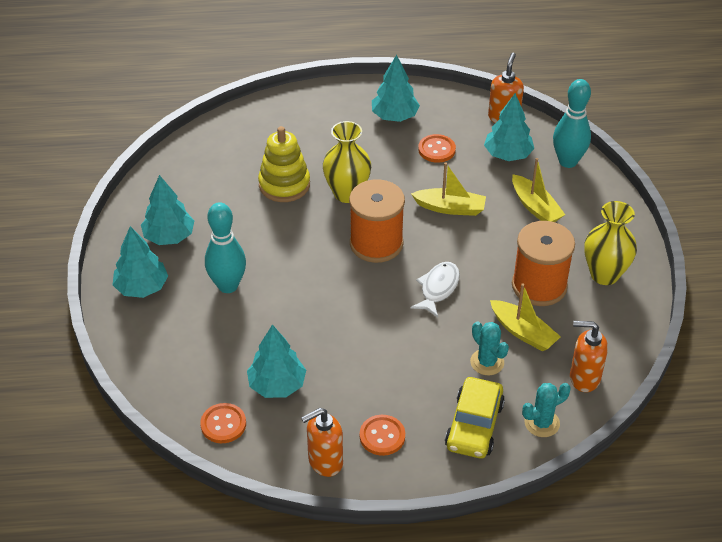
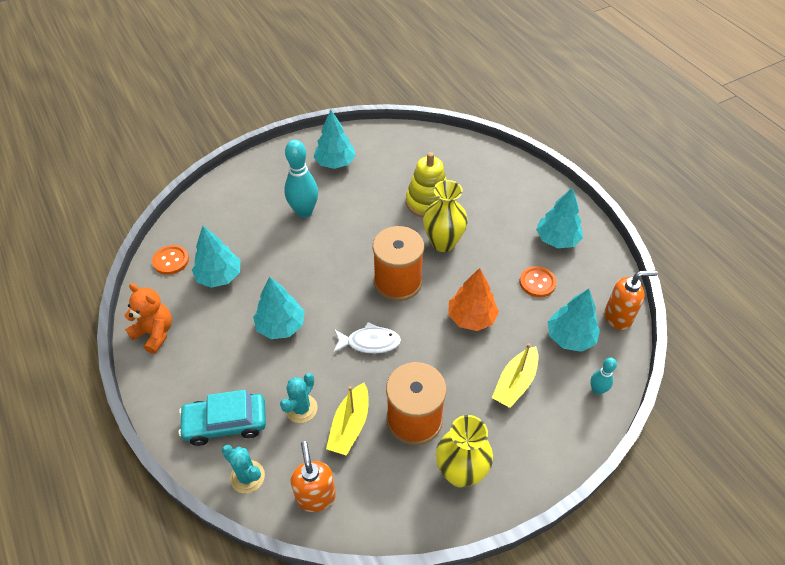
camera: 65 degrees right, 5 degrees up
turquoise tree [113,226,168,298] -> turquoise tree moved to [253,276,305,339]
orange soap dispenser [301,408,343,477] -> orange teddy bear [124,283,172,354]
orange button [360,415,405,456] -> none
yellow boat [411,162,486,216] -> orange tree [448,268,499,331]
yellow car [445,377,505,459] -> turquoise car [178,390,266,446]
turquoise bowling pin [553,79,591,168] -> turquoise bowling pin [590,358,617,395], size x0.53

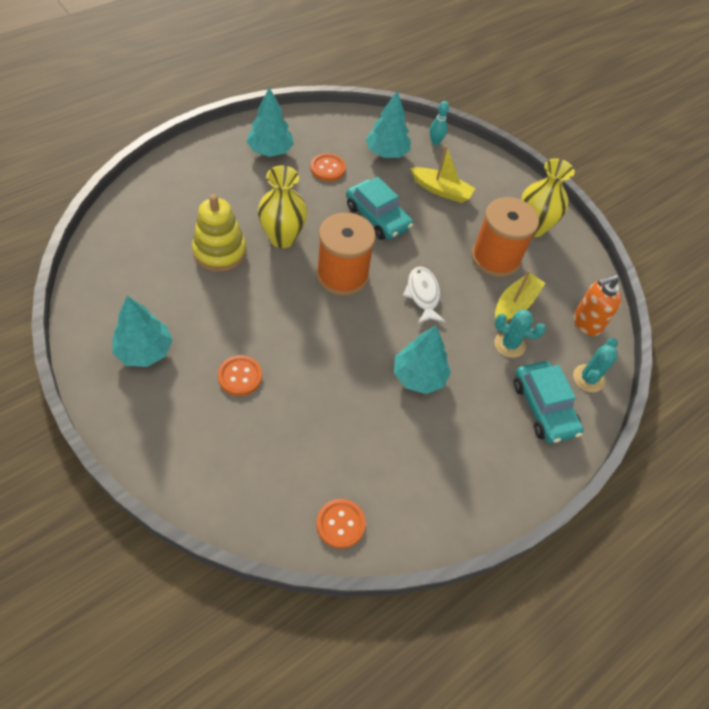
camera: 105 degrees left, 5 degrees up
orange teddy bear [124,283,172,354] -> none
turquoise tree [192,226,240,288] -> none
turquoise bowling pin [284,140,318,218] -> orange button [218,355,262,396]
yellow boat [326,382,368,456] -> yellow boat turned 60 degrees counterclockwise [495,270,545,321]
orange tree [448,268,499,331] -> turquoise car [346,177,413,240]
orange soap dispenser [605,271,658,330] -> none

